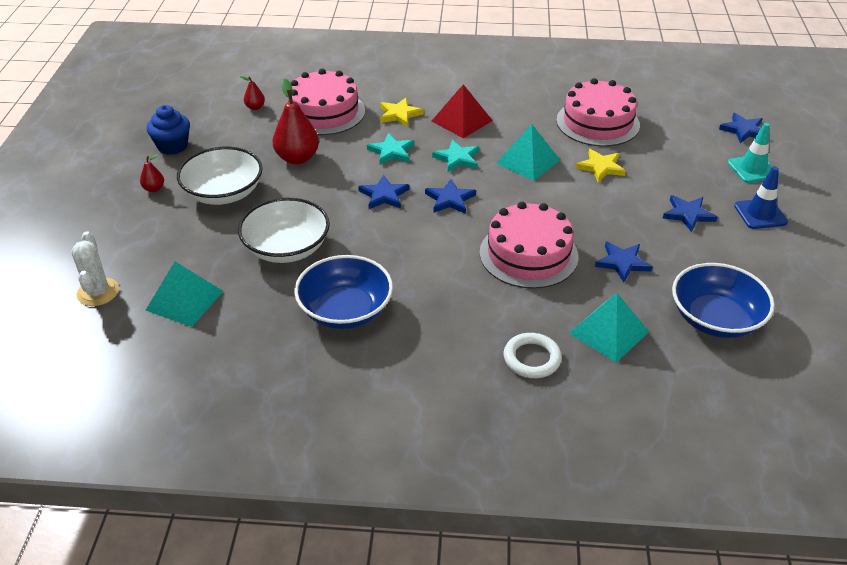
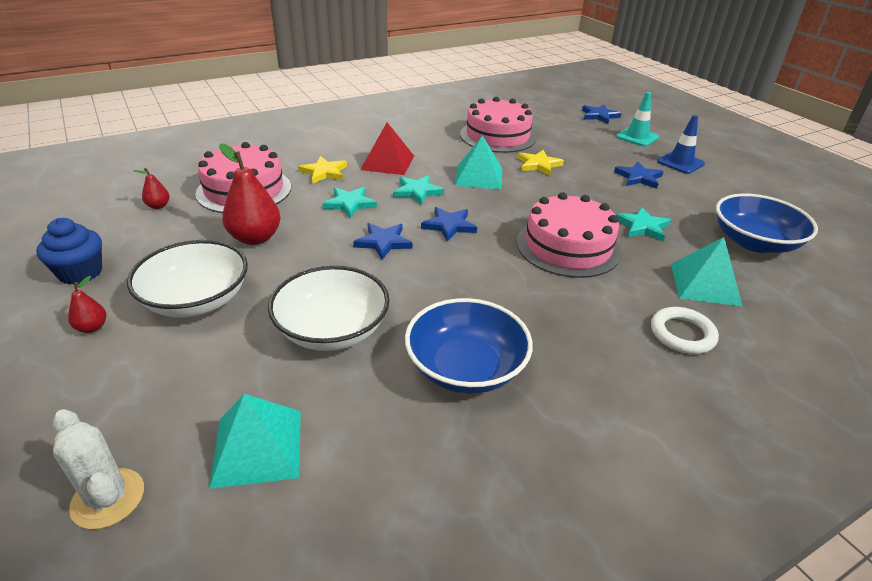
camera: 35 degrees left, 5 degrees down
blue star [595,241,653,282] -> turquoise star [616,207,671,241]

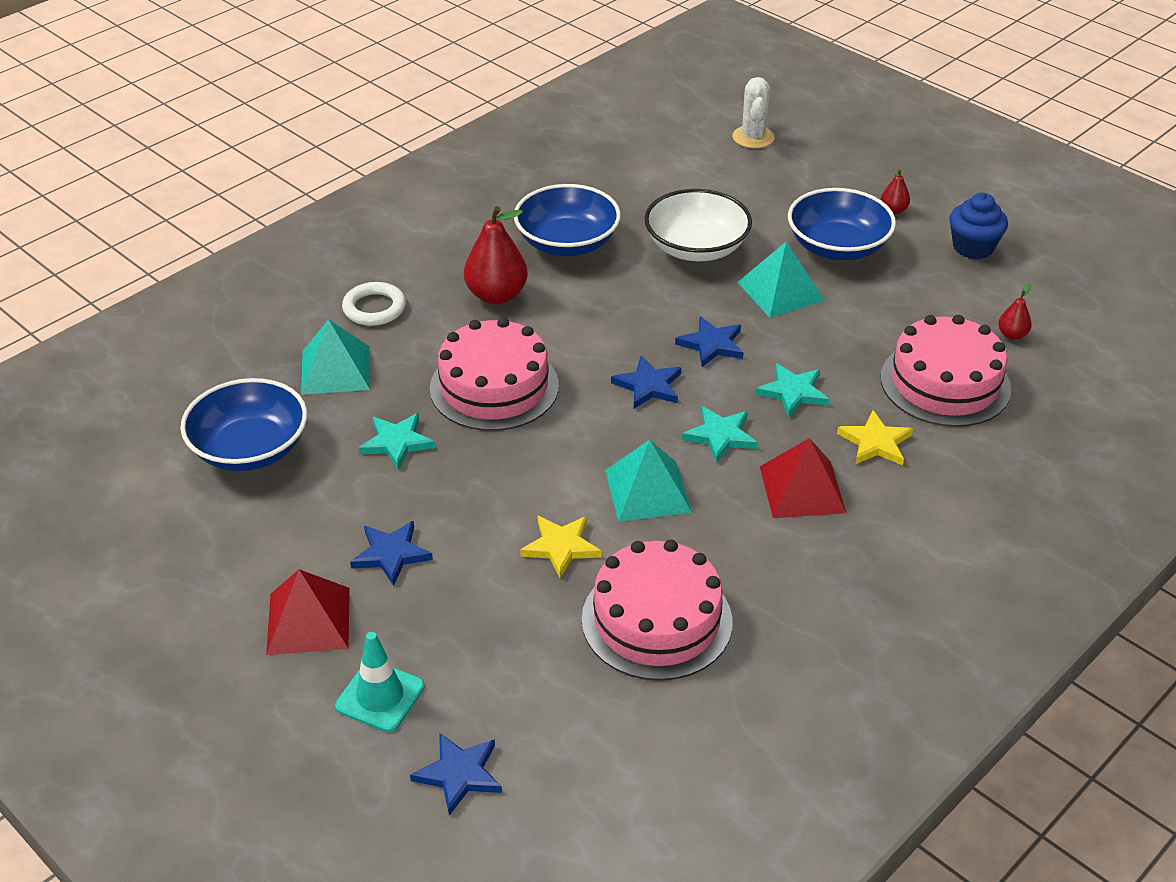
camera: 165 degrees right, 5 degrees up
white cactus [53,409,144,529] -> white cactus turned 60 degrees clockwise [732,77,775,148]
white bowl [127,240,248,317] -> blue bowl [788,188,896,260]
turquoise pyramid [209,394,301,489] -> turquoise pyramid moved to [738,242,825,318]
red pear [219,143,281,245] -> red pear moved to [464,206,528,304]
blue traffic cone [657,115,705,174] -> red pyramid [266,569,350,655]

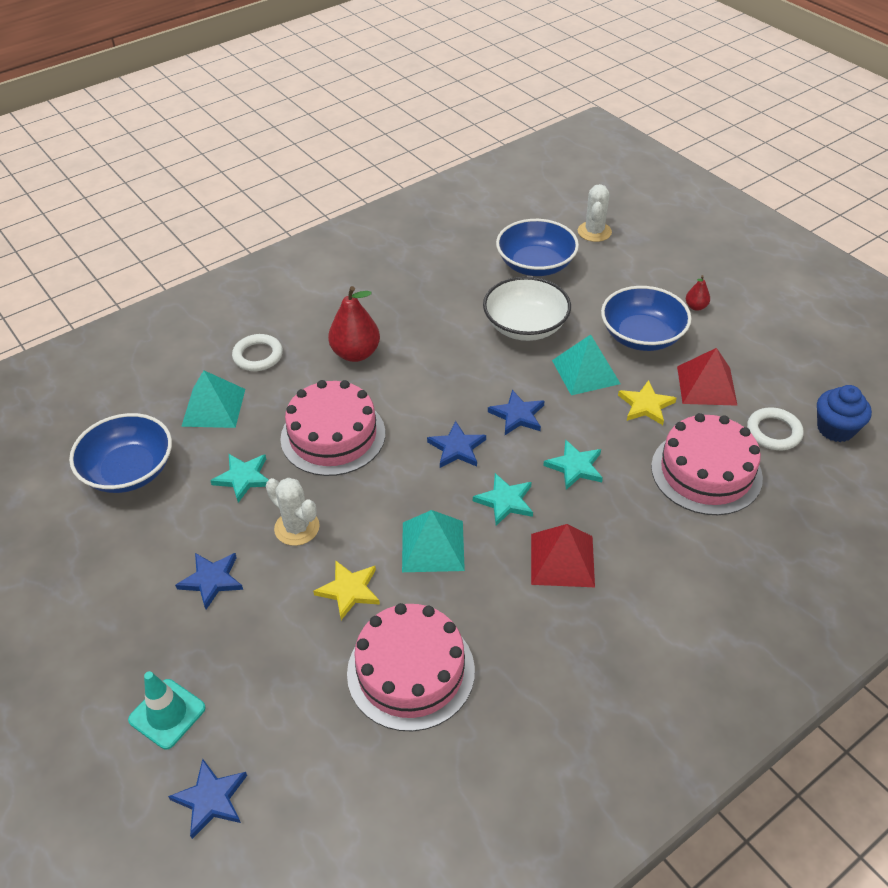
camera: 10 degrees right, 5 degrees up
red pyramid [266,569,350,655] -> red pyramid moved to [677,348,738,406]
blue bowl [514,184,621,256] -> blue bowl moved to [496,219,579,276]
yellow star [837,410,913,466] -> yellow star moved to [618,380,676,425]
blue cupcake [949,193,1008,259] -> blue cupcake moved to [817,385,872,442]
red pear [998,284,1032,340] -> white ring [747,408,804,450]
none -> white cactus [266,478,320,546]

